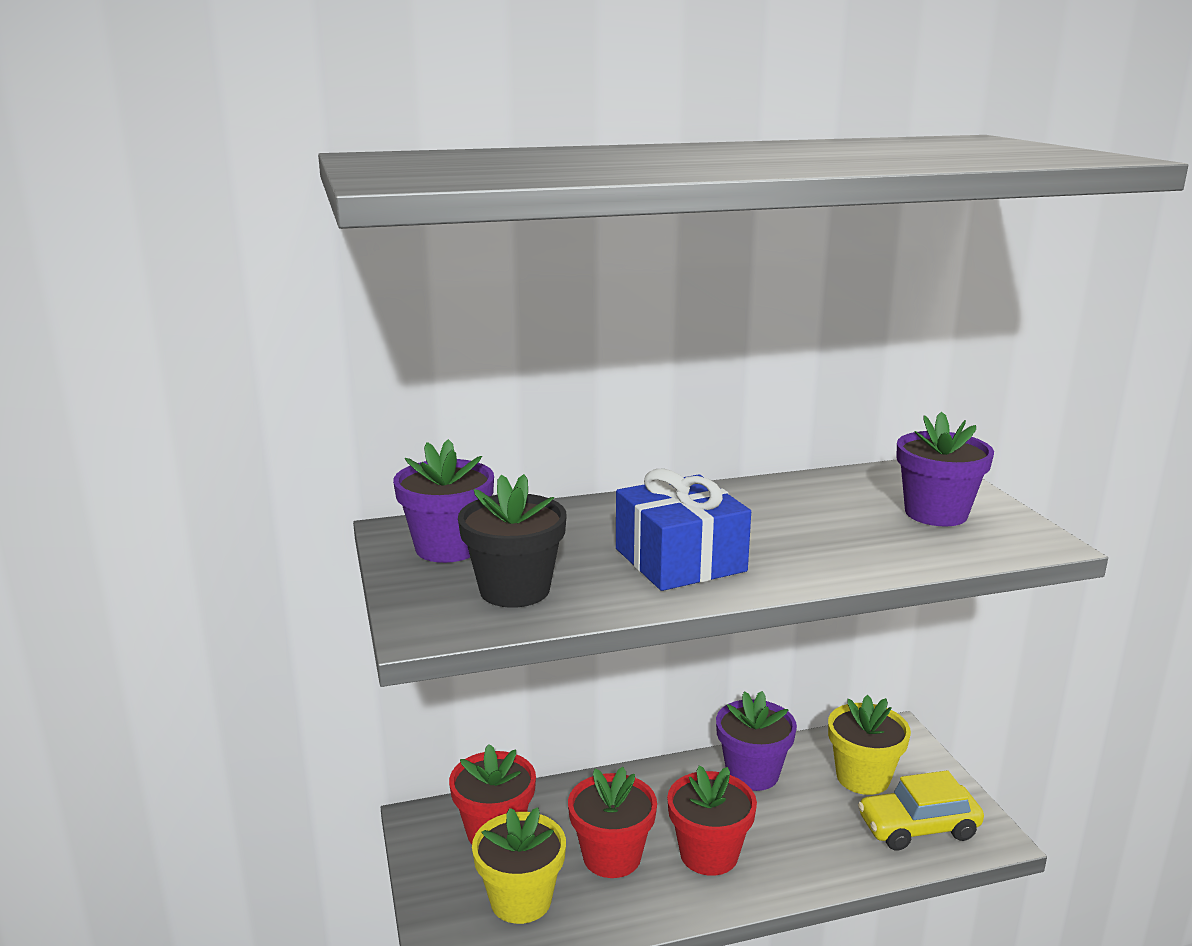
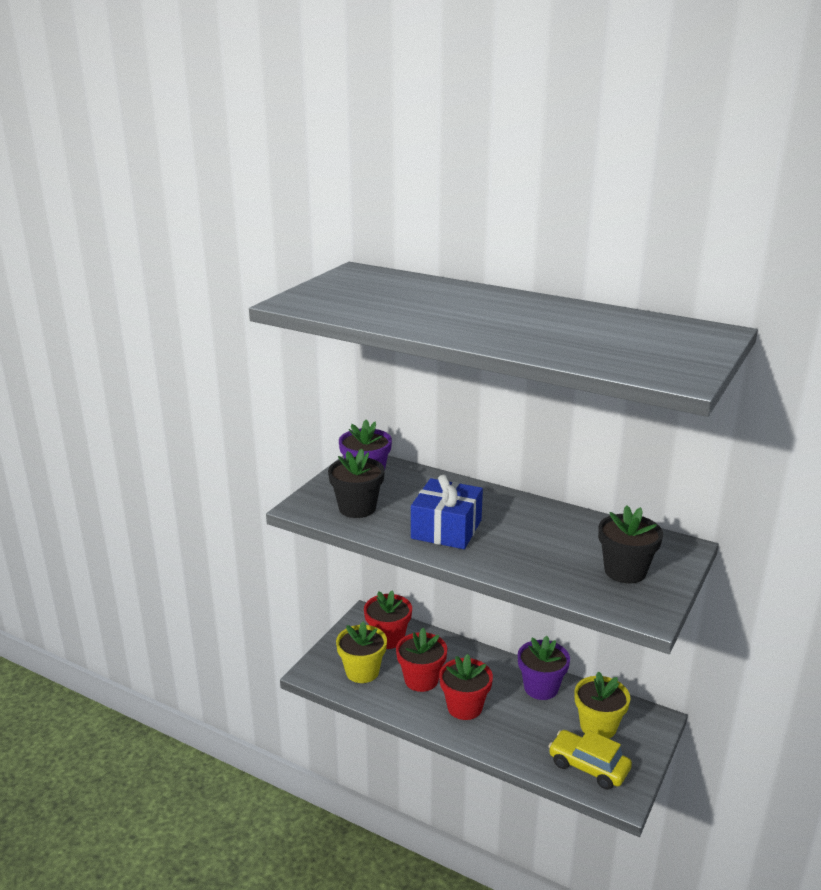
camera: 45 degrees right, 5 degrees up
purple flower pot [896,412,994,527] -> black flower pot [598,506,663,584]

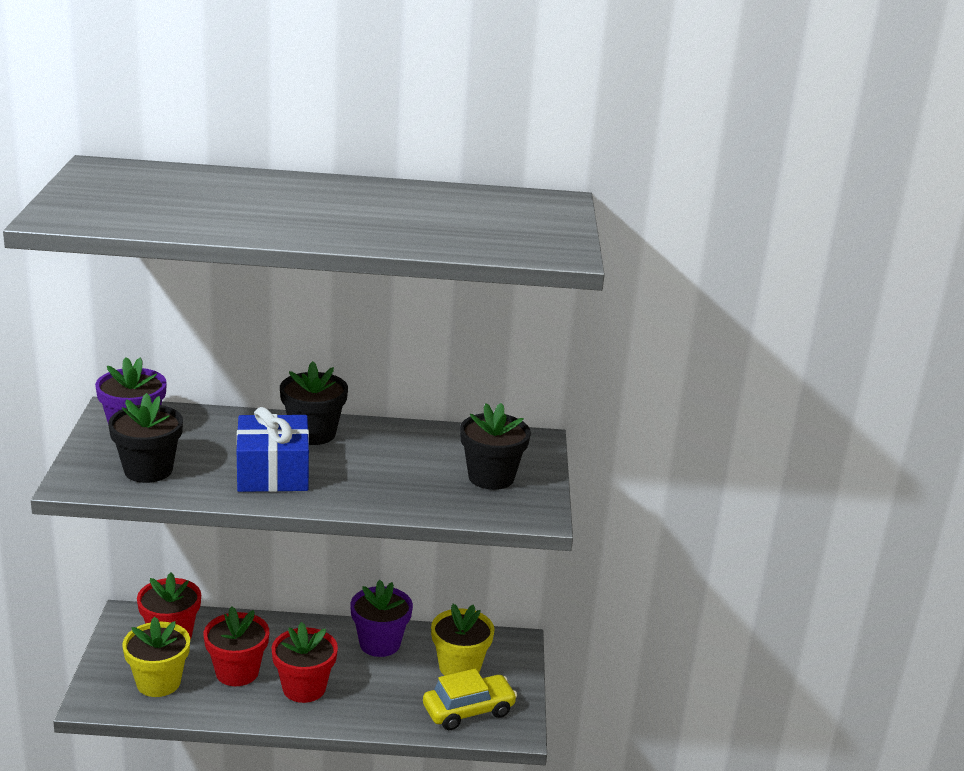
camera: 30 degrees left, 0 degrees up
yellow car [548,730,632,790] -> yellow car turned 150 degrees clockwise [423,669,517,730]
none -> black flower pot [280,361,348,445]

